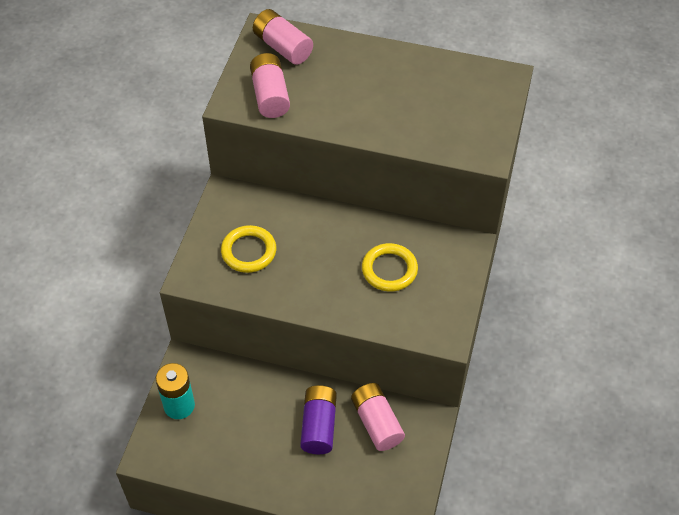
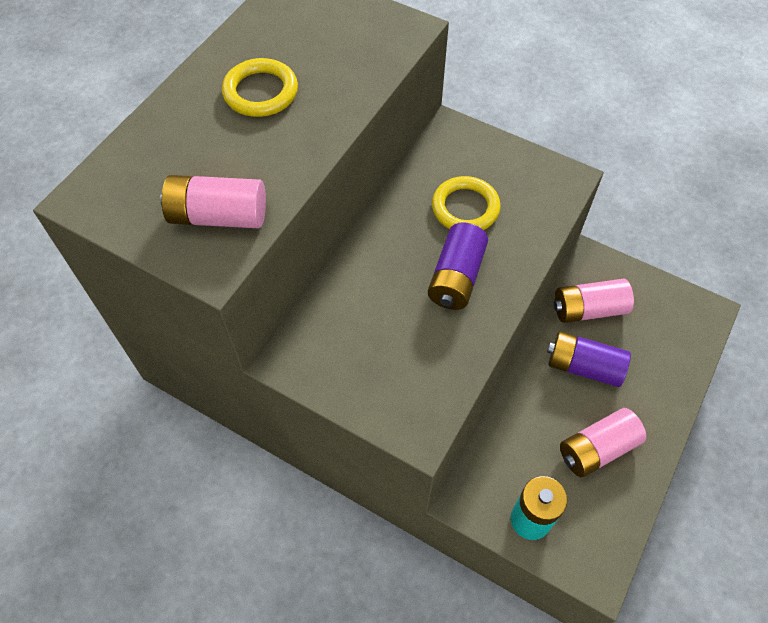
camera: 75 degrees left, 5 degrees up
yellow ring [221,225,276,273] -> yellow ring moved to [222,58,298,117]
pink battery [253,9,313,65] -> pink battery moved to [560,408,647,477]
none -> purple battery [428,222,488,310]

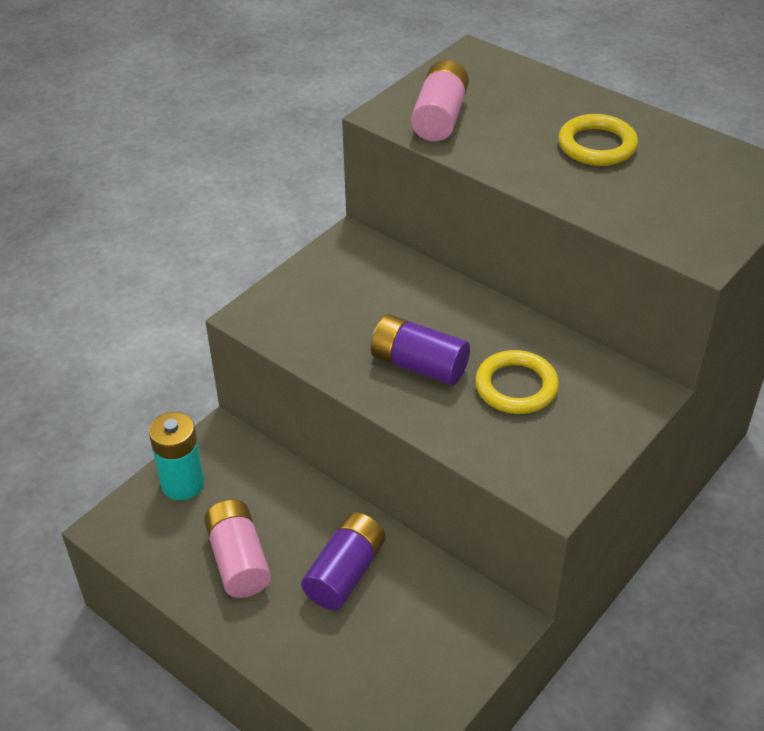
camera: 100 degrees right, 15 degrees down
pink battery [554,279,634,323] -> none

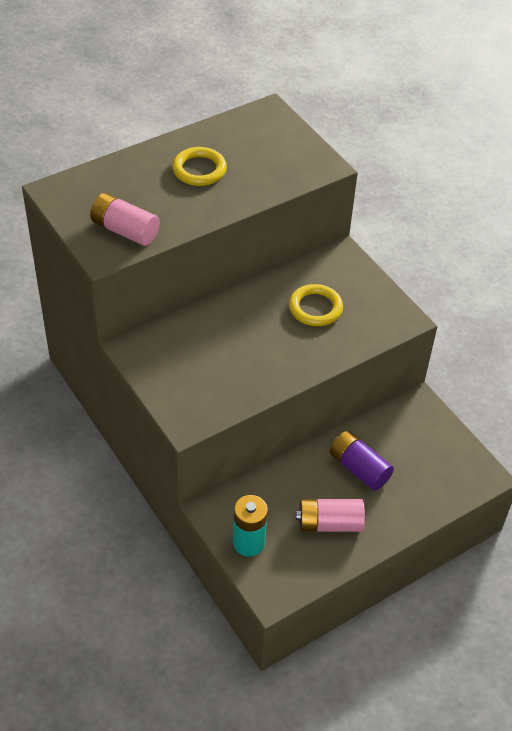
camera: 75 degrees left, 5 degrees up
purple battery [371,314,470,385] -> none

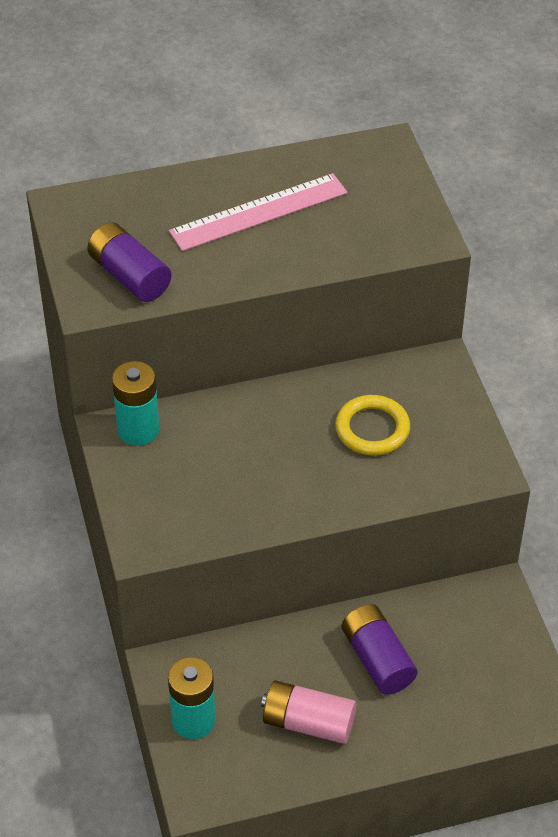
camera: 20 degrees right, 0 degrees up
pink battery [90,193,160,246] -> purple battery [87,222,171,302]
yellow ring [172,147,227,186] -> pink ruler [169,173,348,251]
none -> turquoise battery [112,361,160,446]

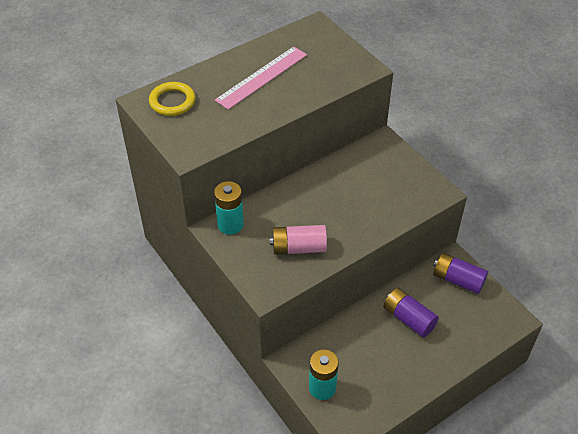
camera: 20 degrees left, 0 degrees up
purple battery [87,222,171,302] -> purple battery moved to [433,253,488,294]
pink battery [261,680,356,744] -> pink battery moved to [270,225,327,255]
yellow ring [335,395,410,456] -> yellow ring moved to [149,82,196,116]

